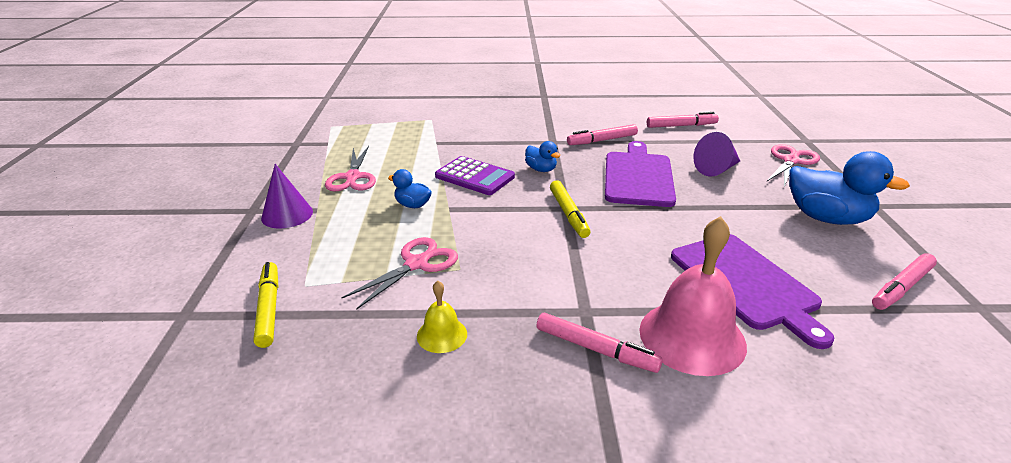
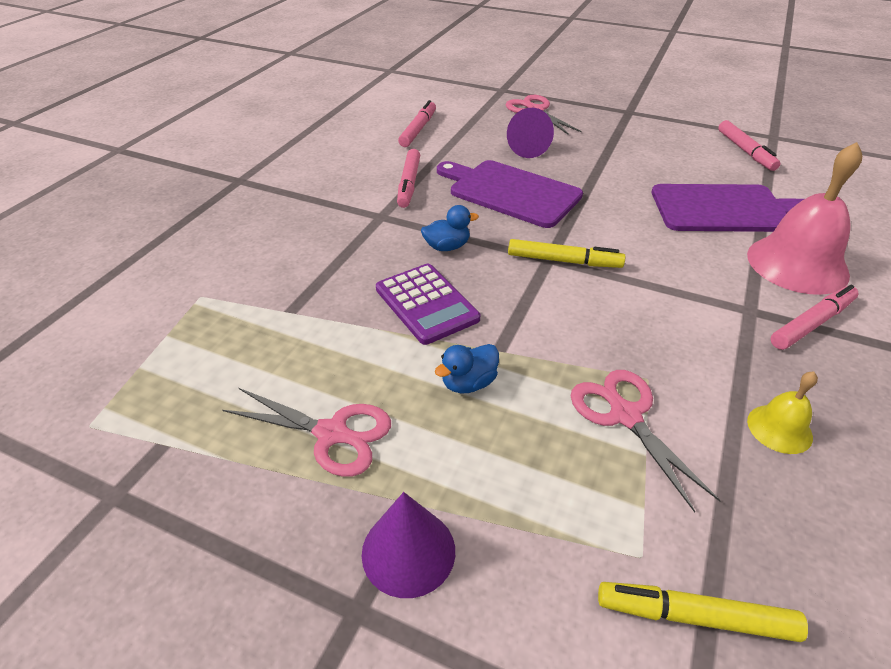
camera: 65 degrees left, 10 degrees up
purple calculator [435,156,515,195] -> purple calculator turned 90 degrees clockwise [376,264,480,345]
blue duck [789,151,910,225] -> none

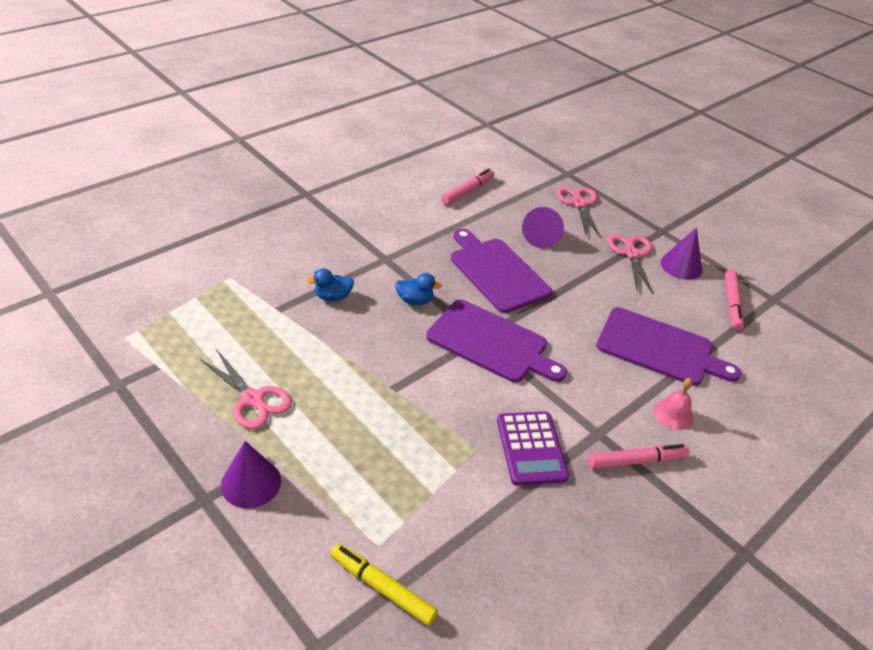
camera: 20 degrees right, 0 degrees up
purple calculator [376,264,480,345] -> purple calculator moved to [497,411,569,486]
pink marker [397,149,420,208] -> none
blue duck [435,344,499,393] -> blue duck moved to [307,268,354,301]
yellow marker [508,239,626,268] -> purple cutting board [426,300,567,383]
pink scissors [571,370,721,513] -> pink scissors moved to [608,234,653,294]
pink bell [747,142,862,295] -> pink bell [654,378,693,430], size x0.49
yellow bell [747,371,818,454] -> none
none -> purple cone [660,227,702,280]

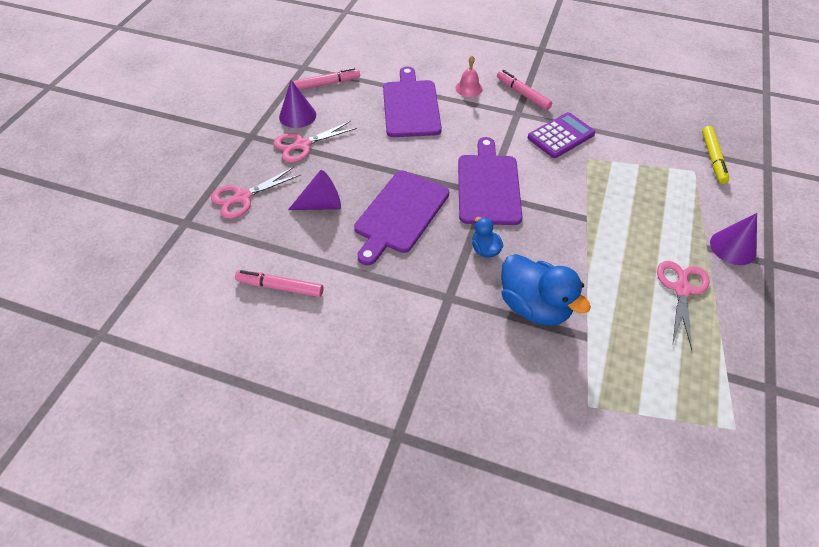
camera: 115 degrees left, 10 degrees up
blue duck [307,268,354,301] -> blue duck [501,254,591,326], size x2.00

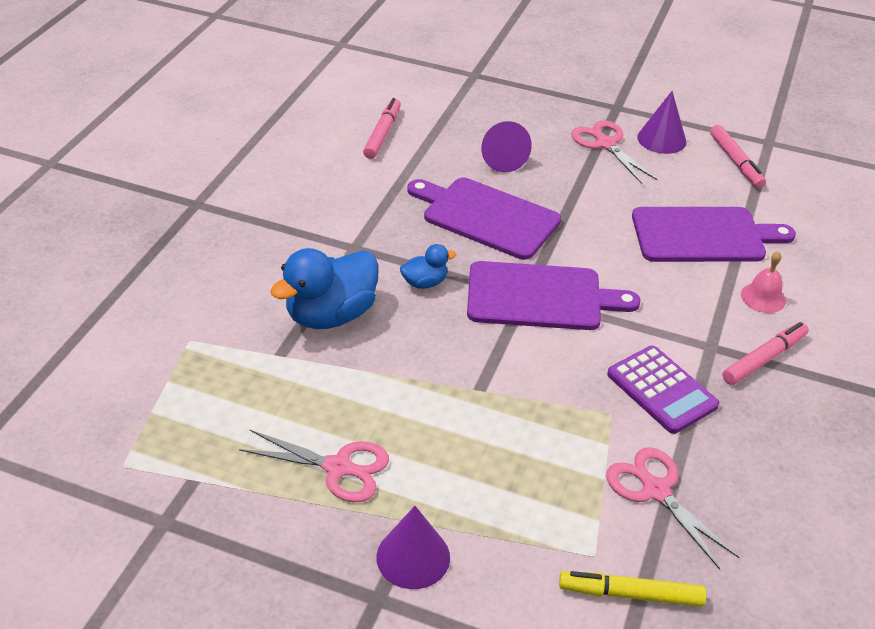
camera: 90 degrees right, 10 degrees down
pink scissors [211,167,301,219] -> pink scissors moved to [606,447,739,569]

